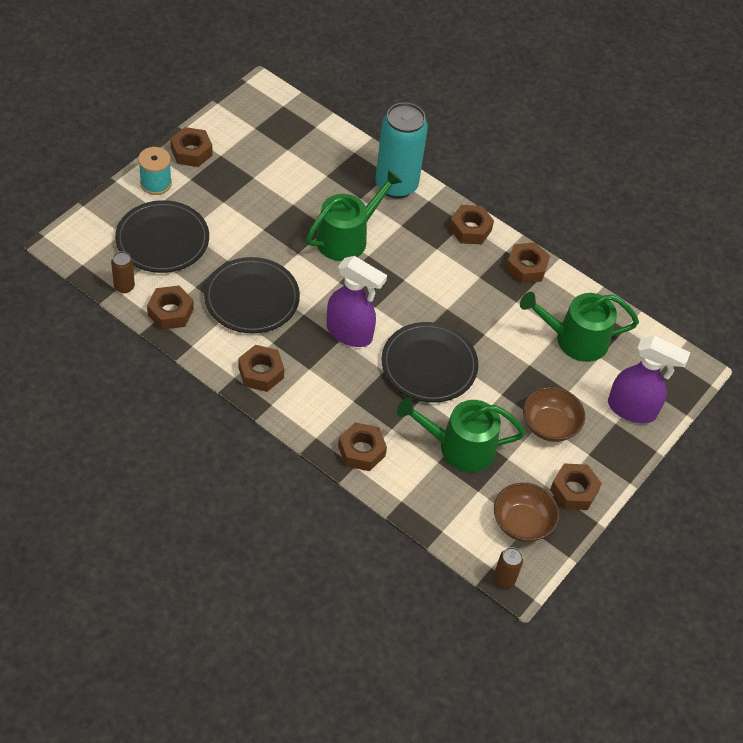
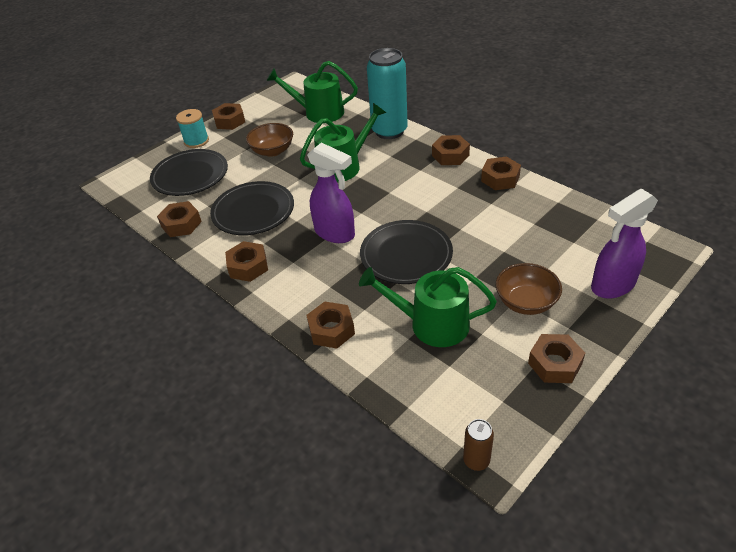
camera: 15 degrees right, 10 degrees down
brown can [111,251,135,293] -> none
brown bowl [494,483,559,542] -> brown bowl moved to [246,123,293,157]
green watering can [520,292,639,362] -> green watering can moved to [266,61,358,123]
purple spray bottle [608,336,691,423] -> purple spray bottle turned 120 degrees clockwise [591,189,658,299]

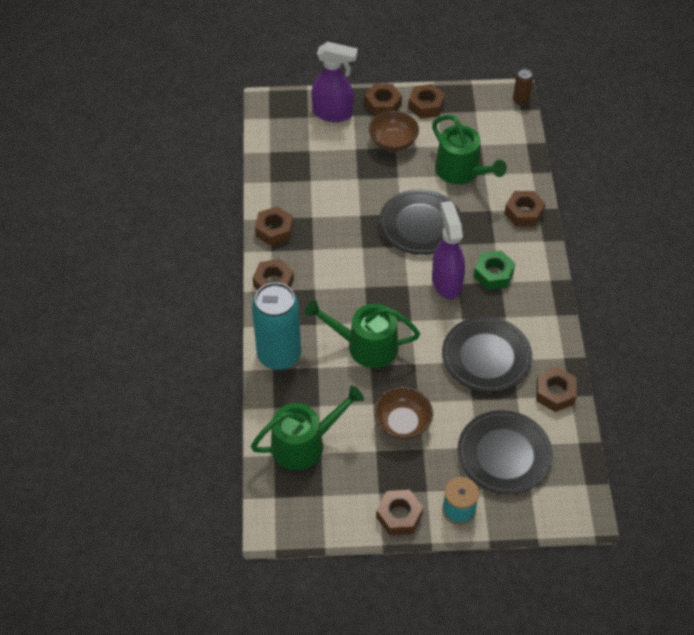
camera: 140 degrees left, 10 degrees up
brown nut [225,241,268,282] -> brown nut moved to [365,84,402,116]
green watering can [266,61,358,123] -> green watering can turned 75 degrees counterclockwise [251,386,364,470]
none -> green nut [474,250,515,290]

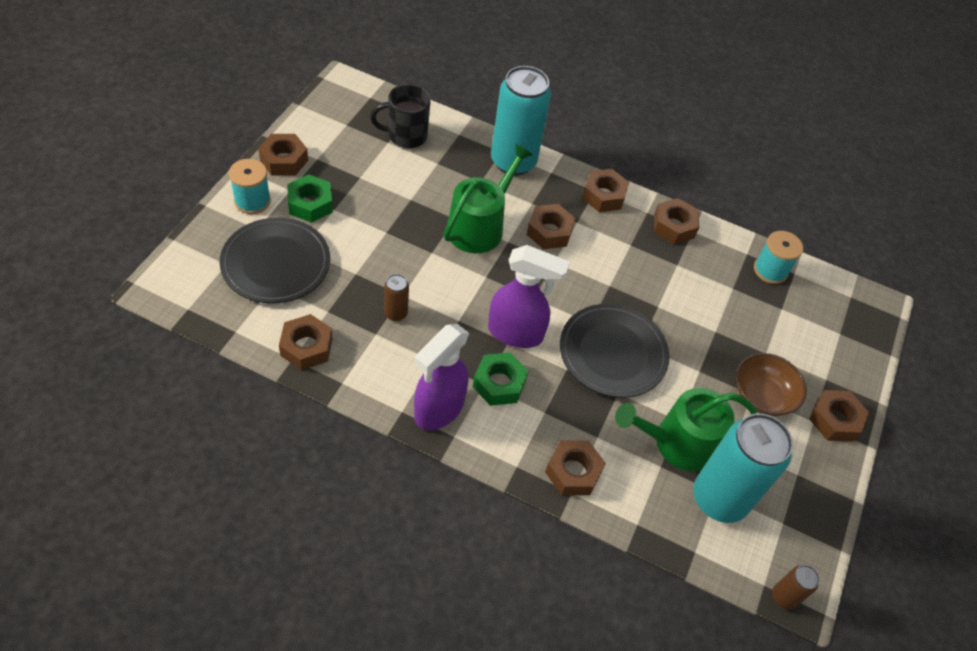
camera: 110 degrees right, 0 degrees up
green watering can [251,386,364,470] -> black mug [370,84,431,148]
purple spray bottle [312,42,358,122] -> purple spray bottle moved to [414,324,469,430]
brown bowl [374,387,433,440] -> none
brown nut [408,84,445,119] -> brown nut moved to [527,204,575,249]
black plate [442,316,532,392] -> brown can [384,274,409,321]
none -> green nut [287,174,333,223]
none -> turquoise can [693,413,793,523]
none -> turquoise spool [754,231,803,284]

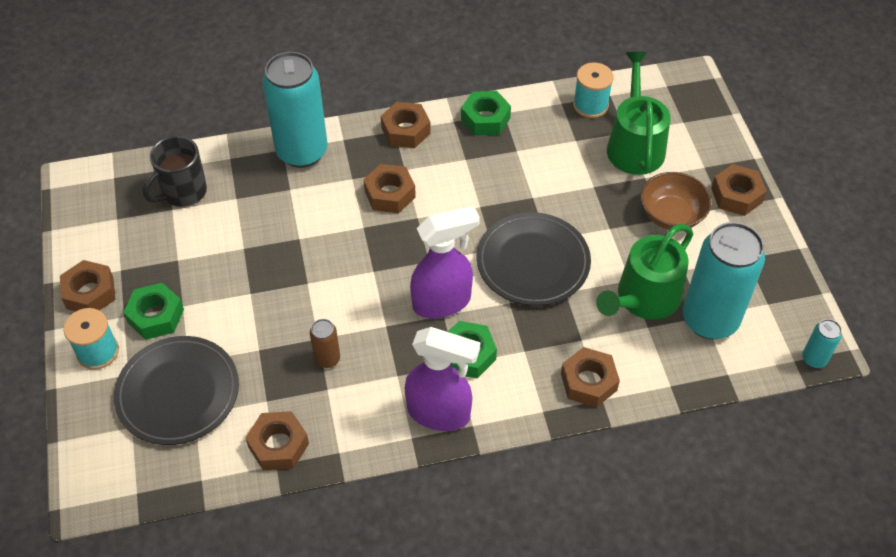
camera: 30 degrees left, 0 degrees up
purple spray bottle [414,324,469,430] -> purple spray bottle turned 75 degrees counterclockwise [405,327,480,431]
green watering can [444,144,533,253] -> green watering can moved to [607,51,670,175]
brown nut [654,198,699,245] -> green nut [461,91,511,136]
brown can [772,565,820,610] -> turquoise can [802,319,842,368]

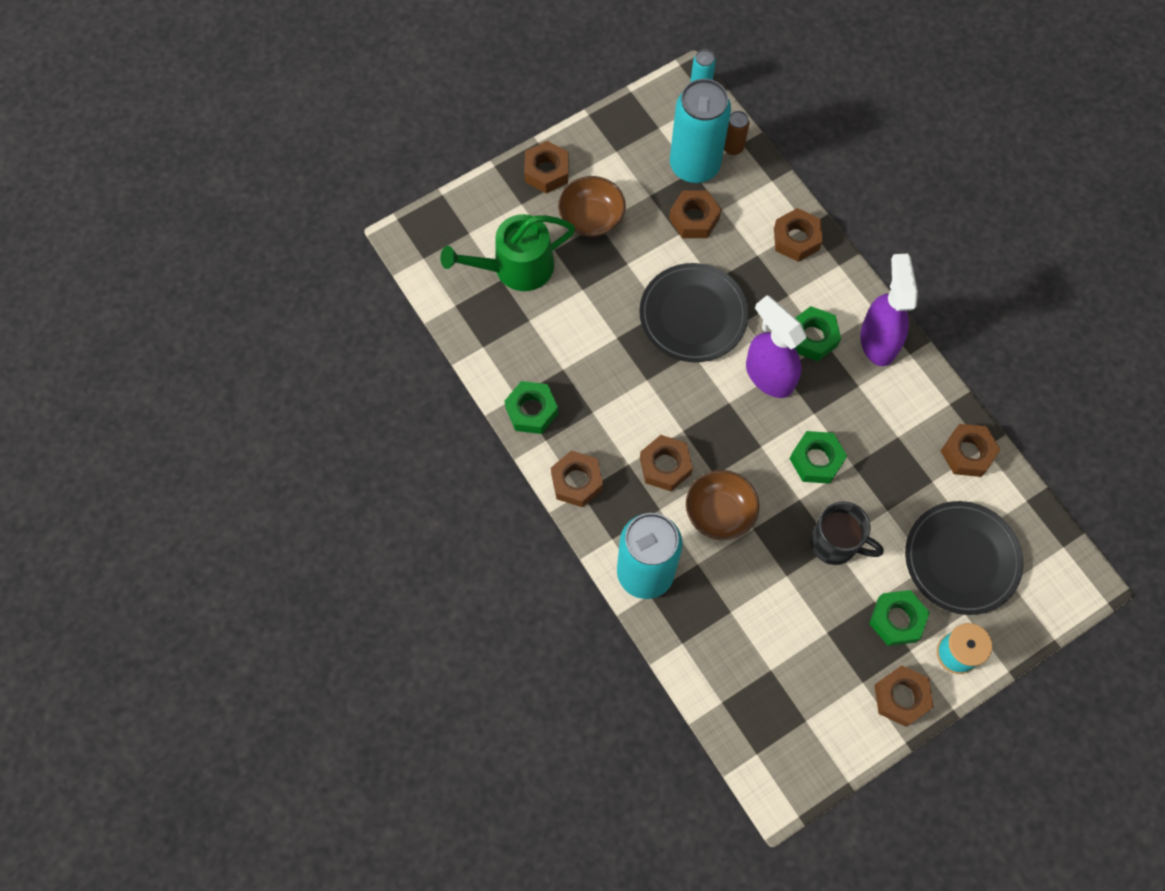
camera: 110 degrees left, 15 degrees up
black mug [143,136,207,207] -> black mug moved to [810,501,884,565]
brown can [310,319,340,368] -> brown can moved to [724,111,749,155]
turquoise spool [573,63,614,118] -> none
green watering can [596,224,693,320] -> brown nut [669,190,721,238]
none -> brown bowl [686,470,759,540]
none -> green nut [790,431,847,484]

